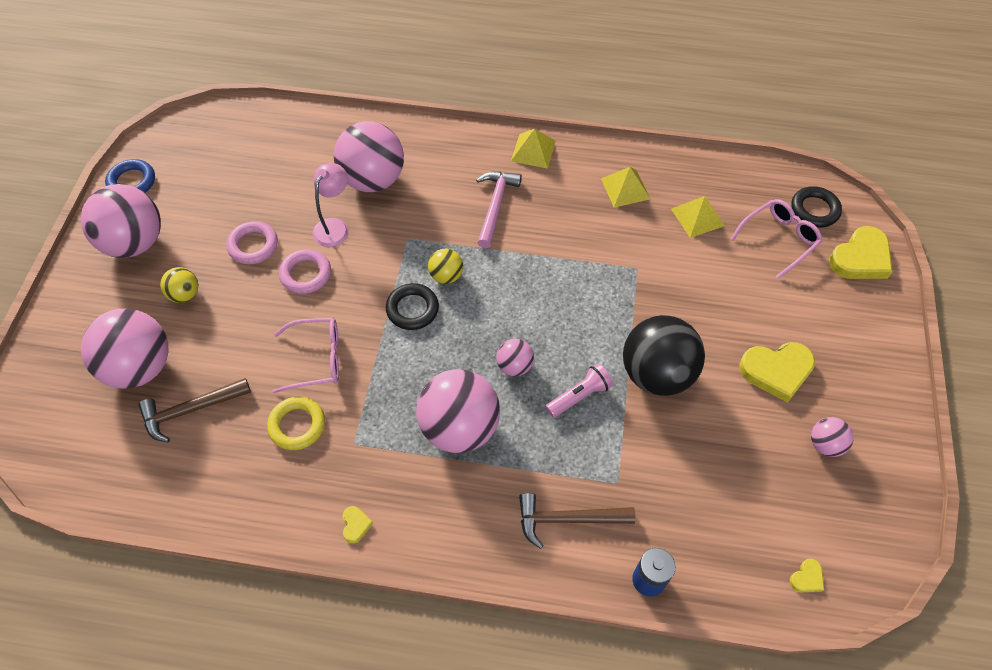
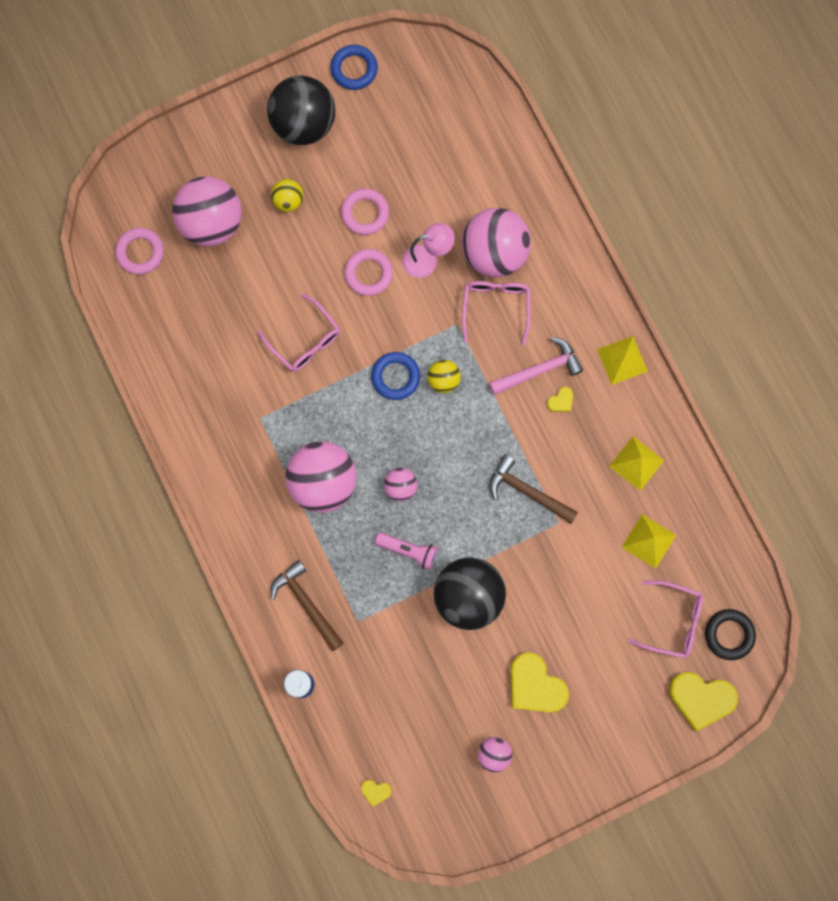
camera: 55 degrees right, 20 degrees up
pink ball [81,184,161,258] -> black ball [267,75,335,145]
brown hammer [138,378,251,443] -> brown hammer moved to [489,455,578,524]
yellow ring [267,397,325,450] -> none
yellow heart [343,506,373,543] -> yellow heart moved to [547,387,573,412]
black ring [386,283,439,330] -> blue ring [371,352,420,400]
none -> pink ring [115,228,164,274]
none -> pink glasses [462,281,531,345]

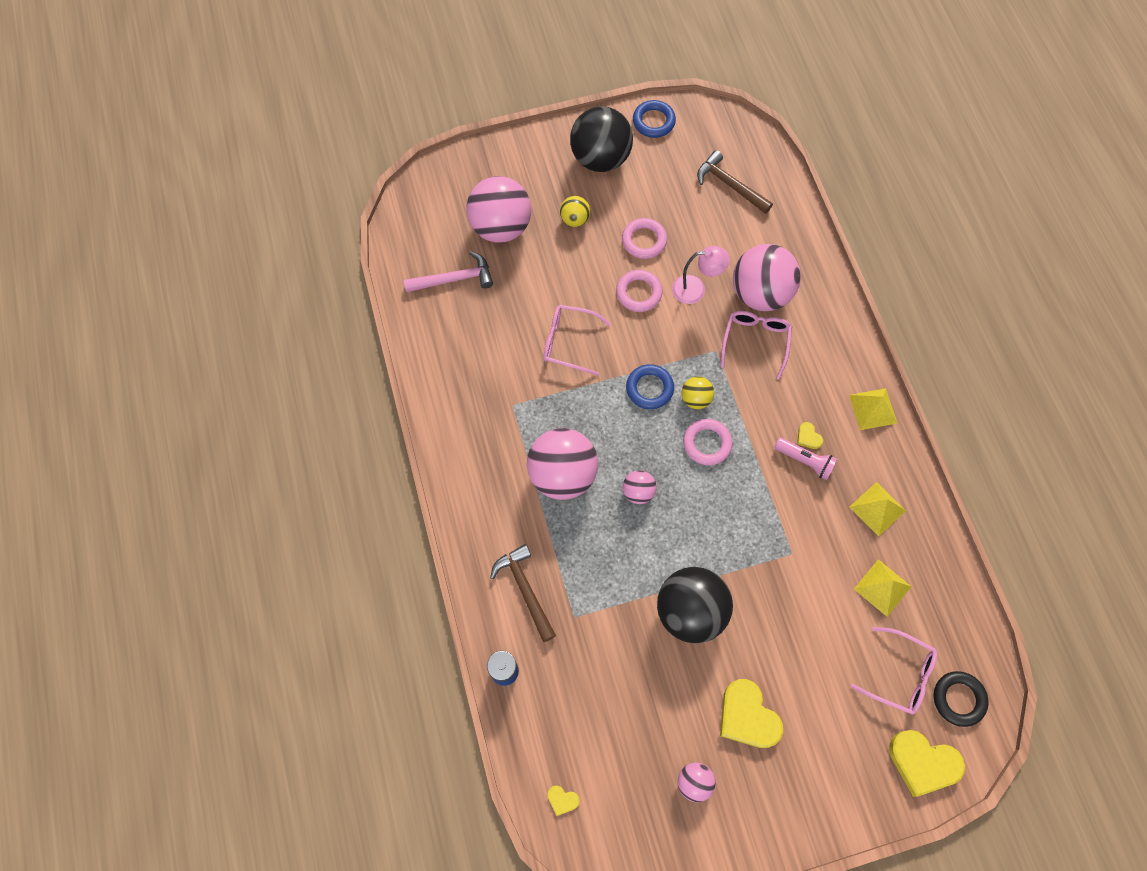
camera: 10 degrees right, 10 degrees down
pink ring [115,228,164,274] -> pink ring moved to [683,419,732,465]
pink glasses [258,293,340,372] -> pink glasses turned 135 degrees clockwise [544,305,611,376]
pink flashlight [375,532,438,570] -> pink flashlight moved to [774,437,838,480]
pink hammer [489,337,583,395] -> pink hammer moved to [404,251,493,292]
brown hammer [489,455,578,524] -> brown hammer moved to [697,150,773,214]
yellow heart [547,387,573,412] -> yellow heart turned 90 degrees clockwise [797,422,823,449]

